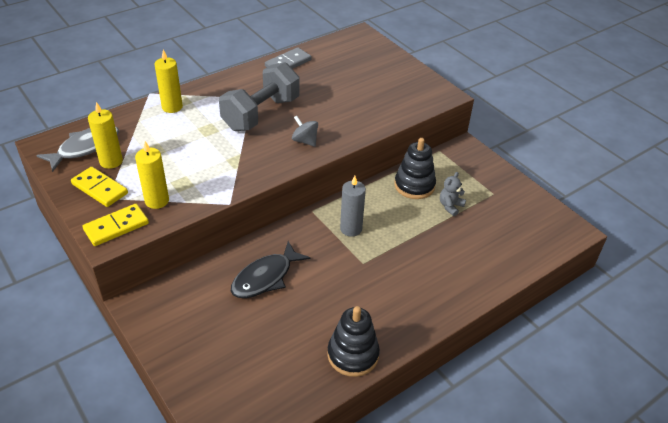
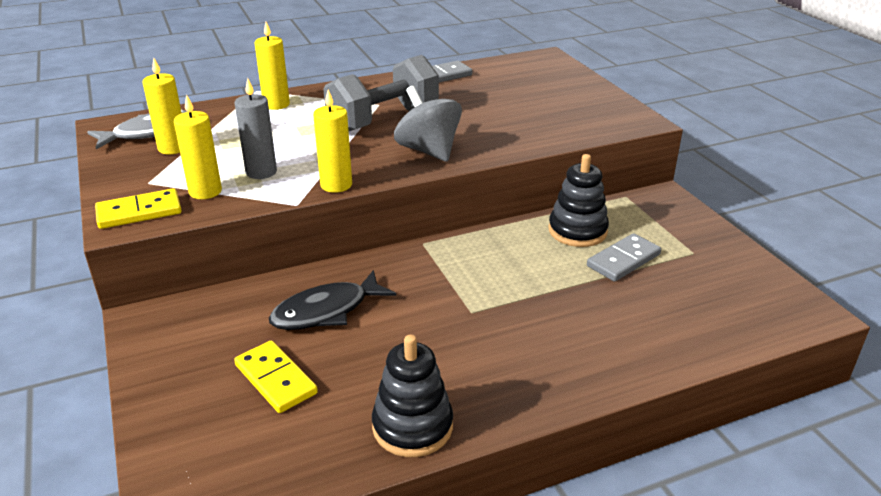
camera: 15 degrees right, 10 degrees down
yellow domino [71,167,128,207] -> yellow domino moved to [234,341,318,413]
grey spinning top [292,116,318,147] -> grey spinning top [394,86,462,162], size x1.74
grey candle [340,176,366,237] -> grey candle moved to [235,78,277,179]
grey teddy bear [440,172,466,216] -> grey domino [587,233,661,282]
none -> yellow candle [313,90,352,193]

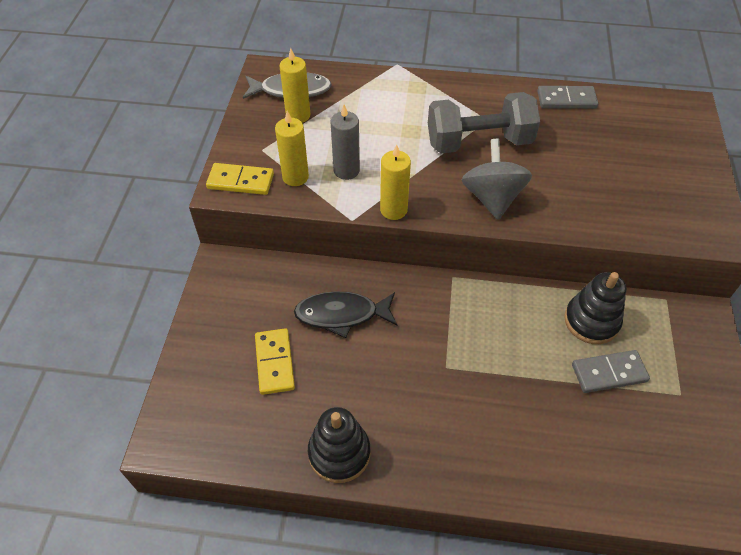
camera: 30 degrees right, 20 degrees up
yellow candle [255,22,290,110] -> none

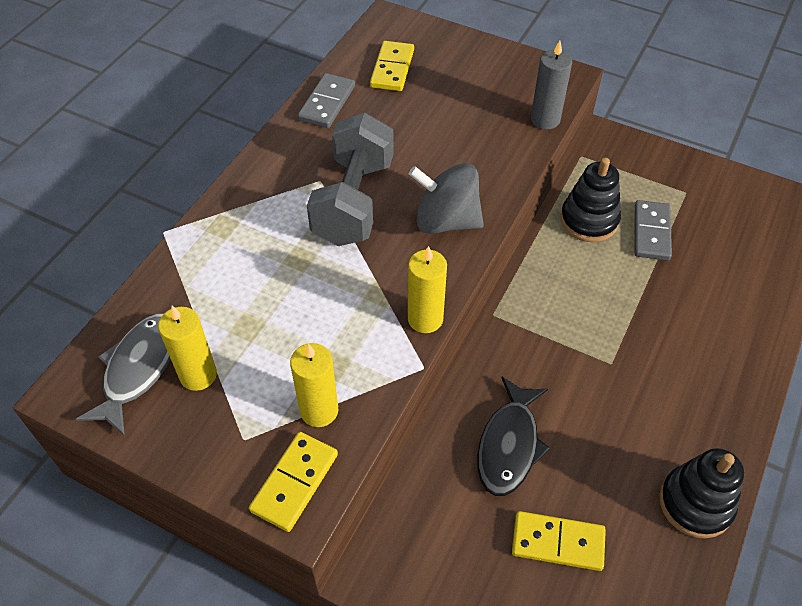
camera: 70 degrees left, 0 degrees up
grey candle [331,105,360,180] -> grey candle moved to [531,41,572,129]
none -> yellow domino [370,41,414,91]

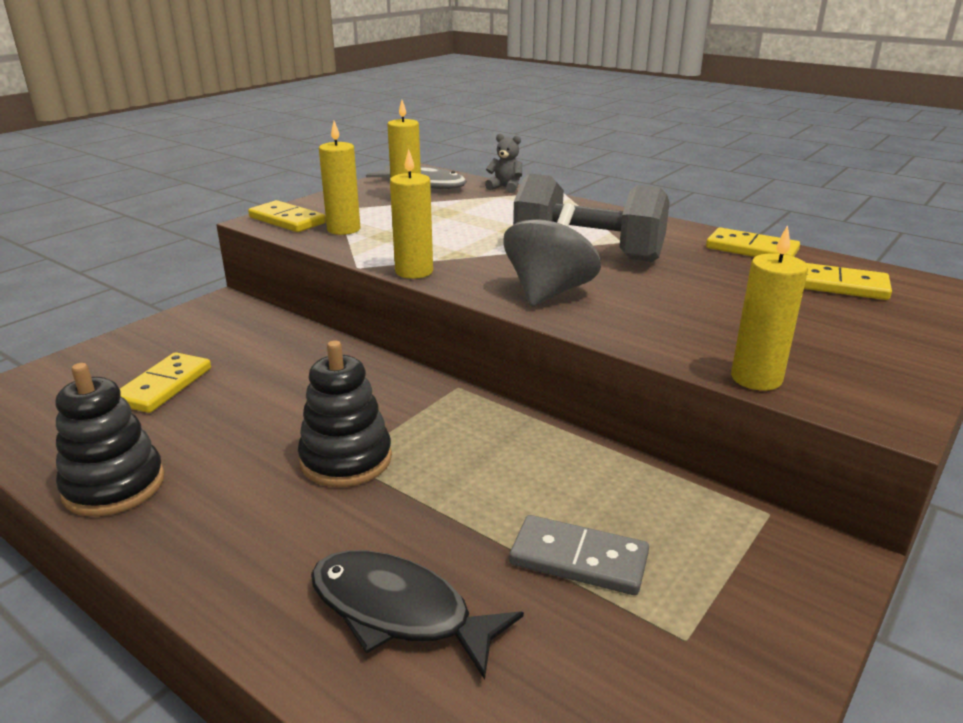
camera: 100 degrees right, 25 degrees down
grey domino [298,73,355,128] -> yellow domino [706,227,800,257]
black fish [477,377,550,496] -> black fish moved to [311,550,524,680]
grey candle [531,41,572,129] -> yellow candle [731,225,808,391]
black stacking toy [560,158,621,242] -> black stacking toy moved to [298,340,392,487]
none -> grey teddy bear [485,134,522,193]

